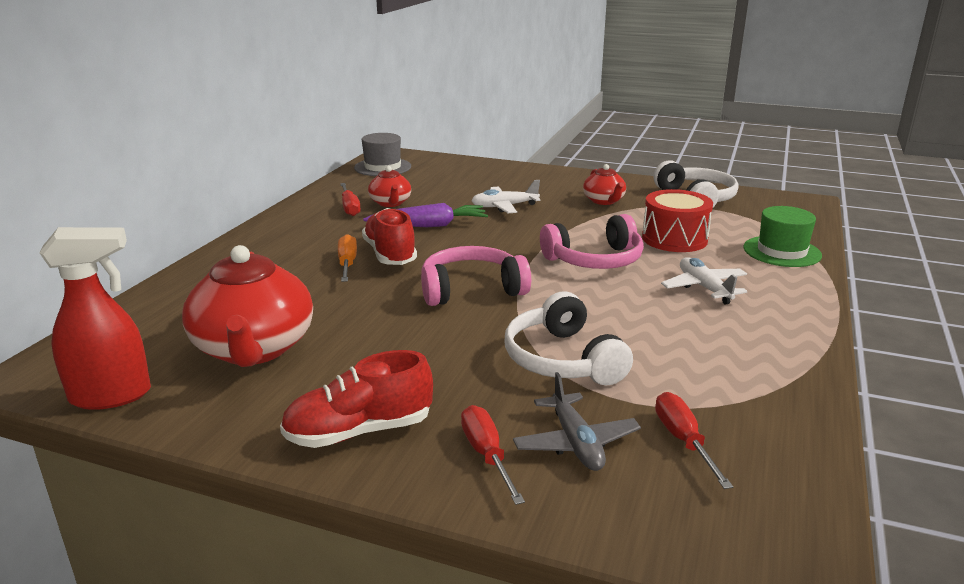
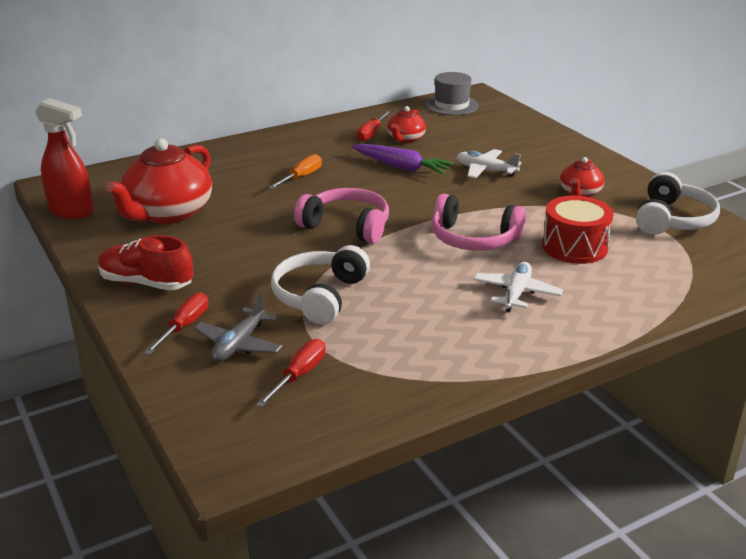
camera: 40 degrees right, 5 degrees up
red shoe [362,208,417,265] -> none
green hat [743,206,822,267] -> none

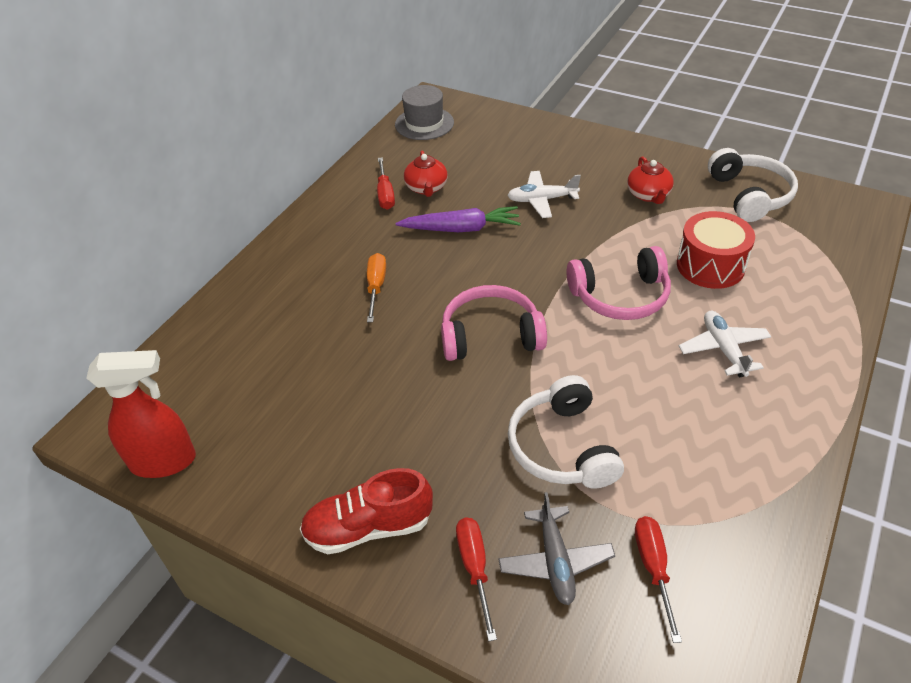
camera: 30 degrees left, 15 degrees up
red teapot [105,138,212,224] -> none

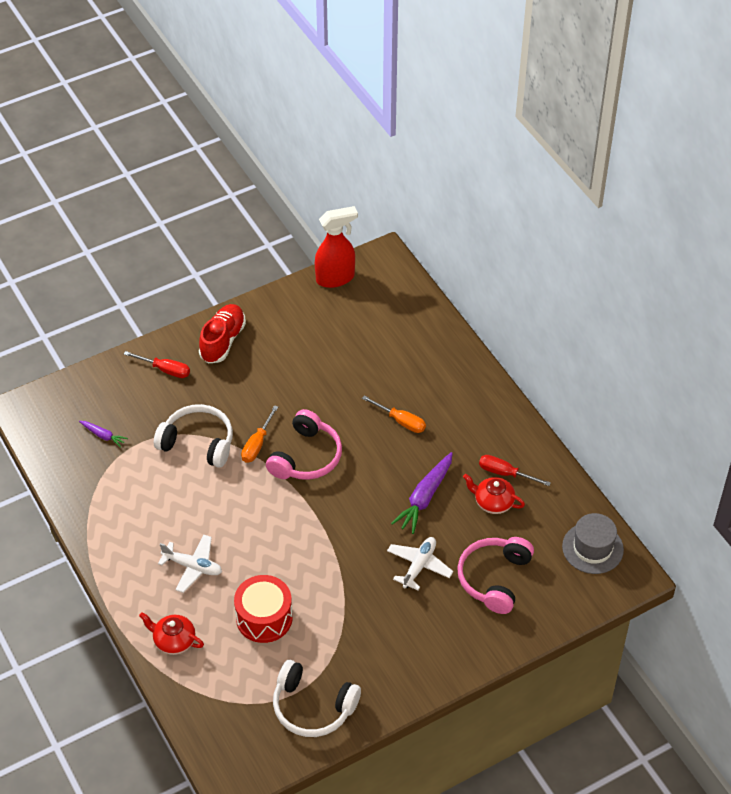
camera: 120 degrees right, 5 degrees up
red spray bottle [86,350,196,478] -> red spray bottle turned 135 degrees counterclockwise [315,206,358,288]
grey plane [498,492,615,605] -> none
pink headphones [566,246,671,320] -> pink headphones moved to [457,537,534,614]
red teapot [627,156,674,204] -> red teapot moved to [139,612,204,655]
red screwdriver [635,516,682,643] -> purple carrot [79,421,128,448]
none -> orange screwdriver [241,405,278,463]

